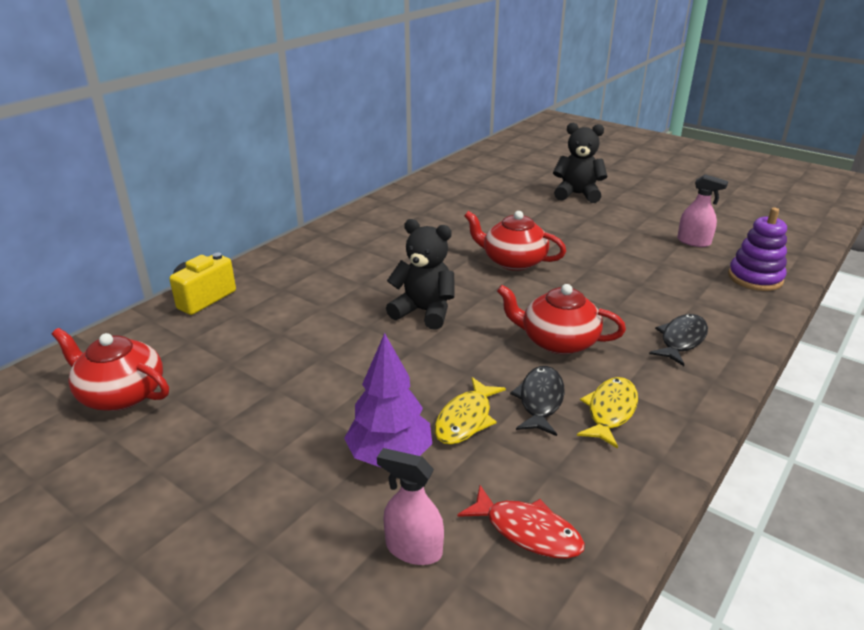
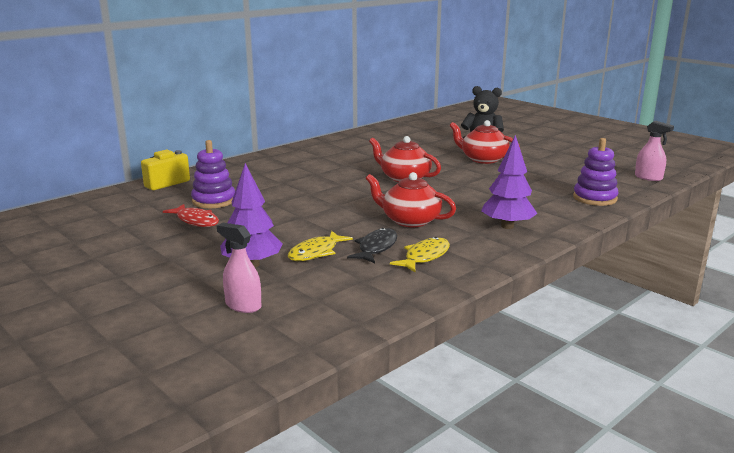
camera: 10 degrees right, 10 degrees down
red teapot [52,328,169,411] -> red teapot moved to [449,120,520,164]
black teddy bear [386,219,455,330] -> none
red fish [458,485,585,559] -> red fish moved to [163,204,219,227]
black fish [649,314,708,366] -> purple tree [481,135,538,229]
pink spray bottle [677,174,728,247] -> pink spray bottle moved to [635,121,674,181]
none -> purple stacking toy [191,140,235,208]

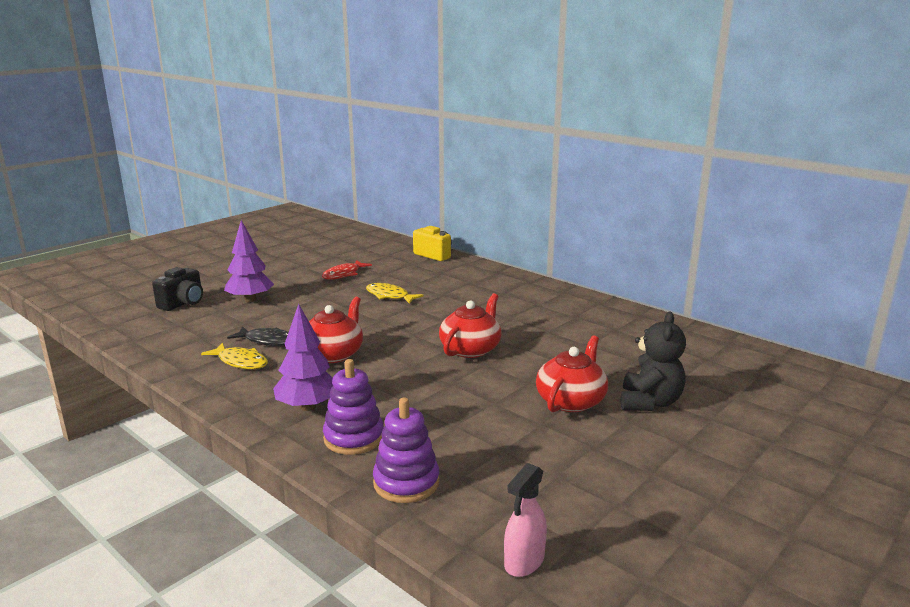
camera: 85 degrees right, 0 degrees up
purple stacking toy [191,140,235,208] -> purple stacking toy moved to [323,359,384,455]
pink spray bottle [217,223,261,313] -> black camera [152,267,203,311]
yellow fish [288,231,353,261] -> yellow fish moved to [366,283,424,304]

